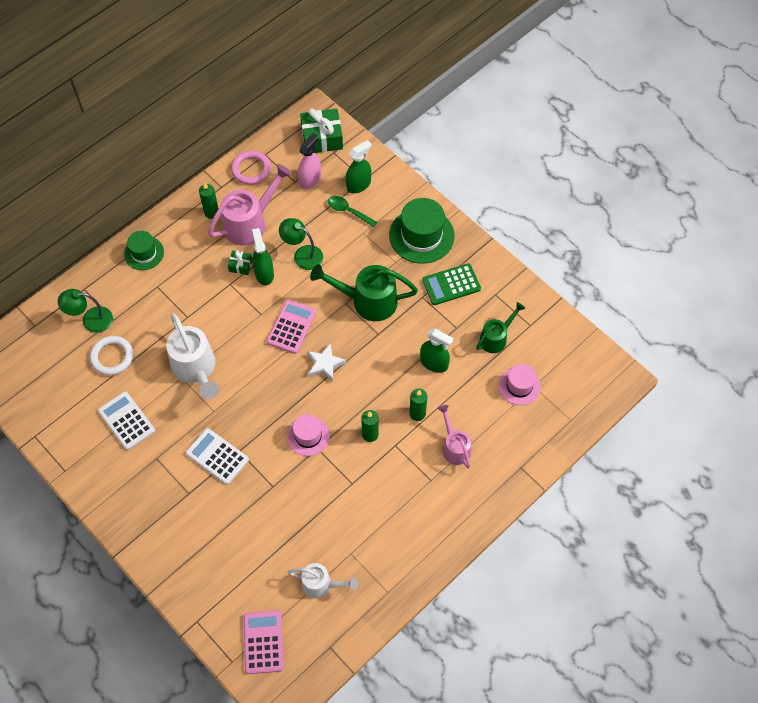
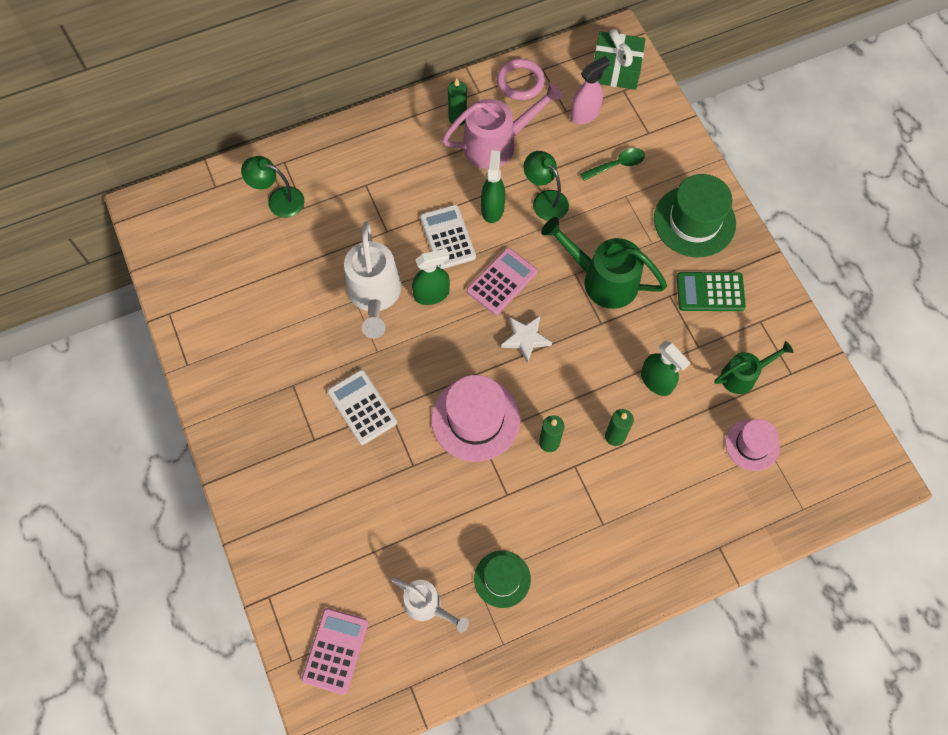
camera: 20 degrees right, 5 degrees up
white ring [90,336,133,375] -> none
white calculator [98,391,155,450] -> white calculator moved to [420,205,476,269]
green hat [124,231,164,270] -> green hat moved to [474,551,531,608]
green gift [228,250,253,275] -> none
pink hat [287,414,330,456] -> pink hat [431,375,520,462], size x1.66
green spoon [328,196,377,227] -> green spoon turned 105 degrees clockwise [580,148,645,181]
green spray bottle [346,140,371,194] -> green spray bottle moved to [412,248,450,305]
pink watering can [438,405,471,469] -> none

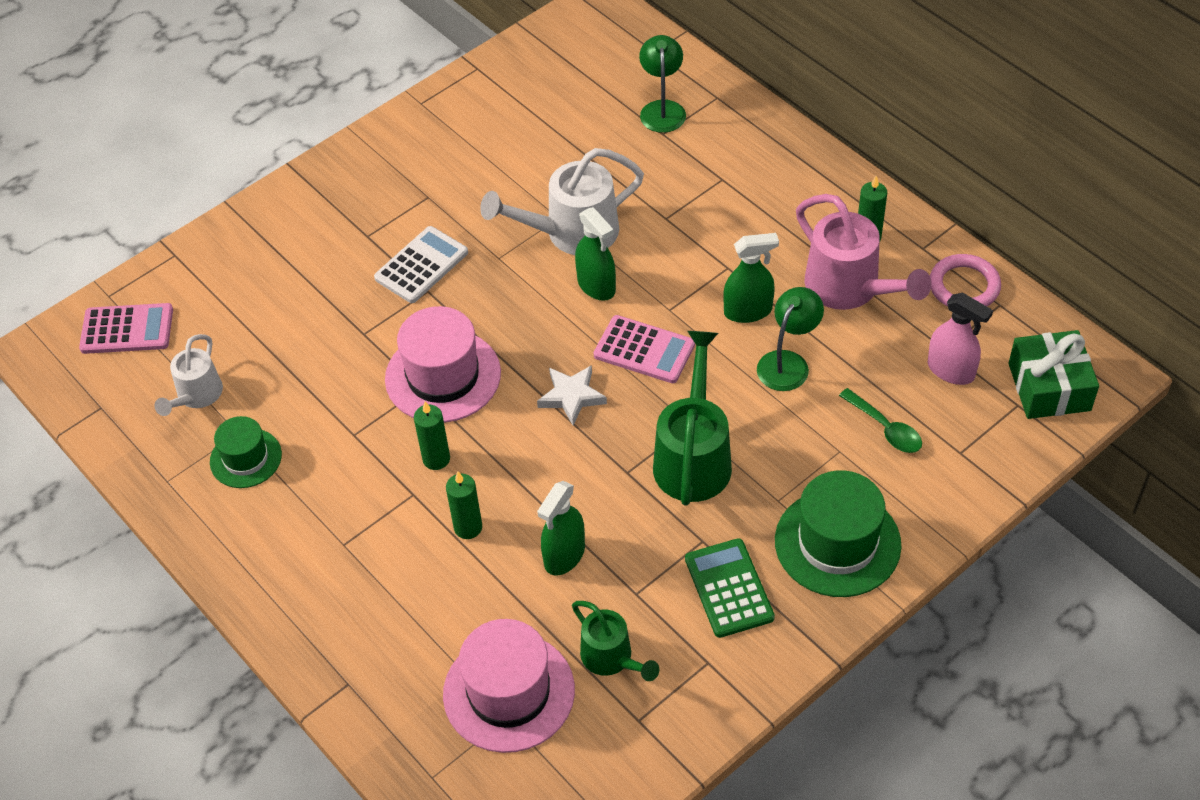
camera: 75 degrees right, 15 degrees down
white calculator [420,205,476,269] -> none
pink hat [725,419,780,471] -> pink hat [443,619,575,753], size x1.66

